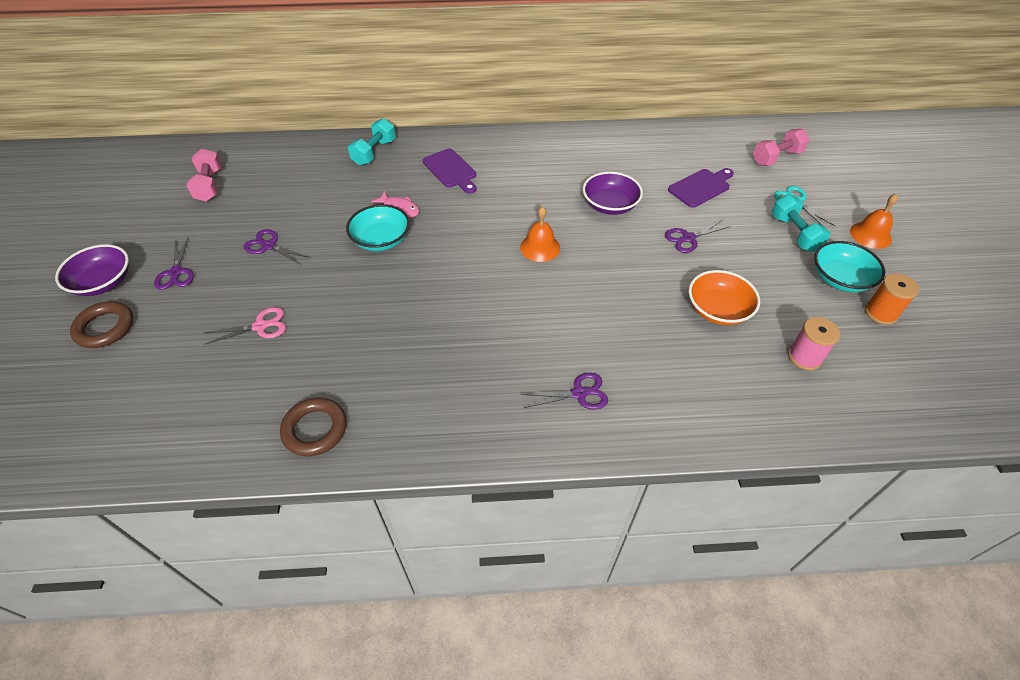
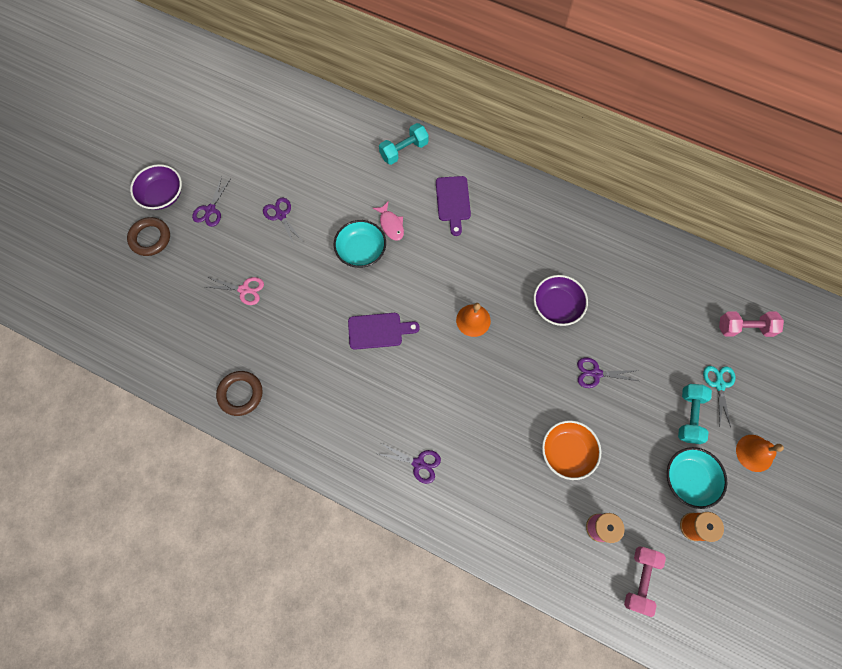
camera: 30 degrees right, 20 degrees up
pink dumbbell [186,148,221,202] -> pink dumbbell moved to [624,547,666,617]
purple cutting board [668,168,734,208] -> purple cutting board moved to [348,313,420,350]

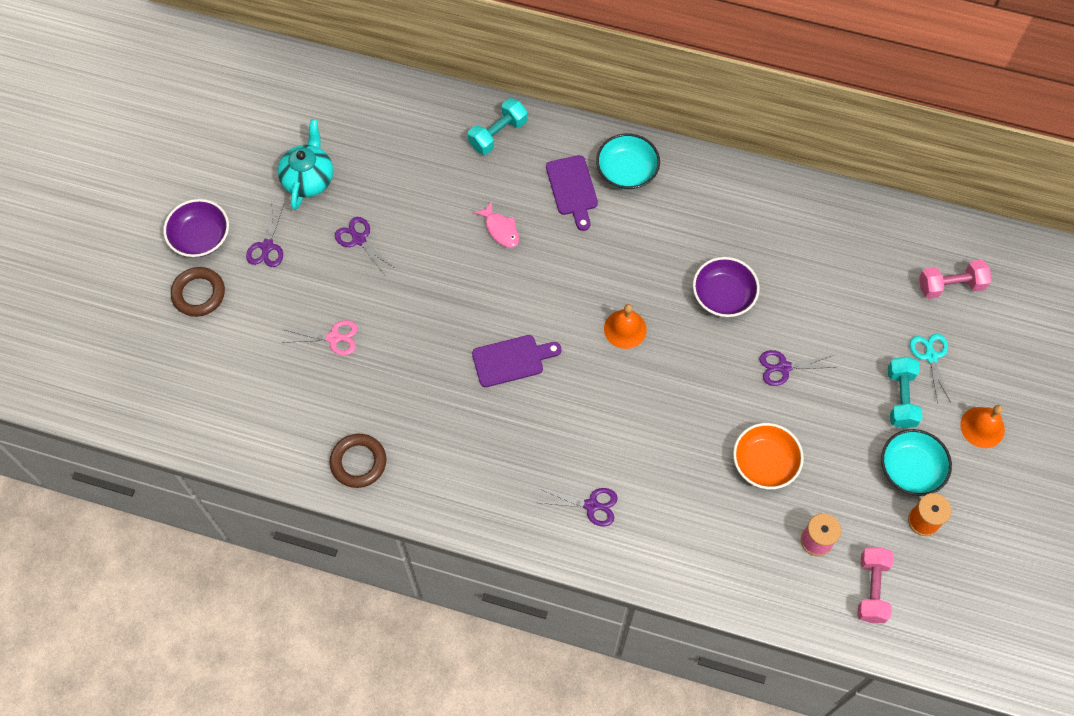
camera: 10 degrees left, 5 degrees down
turquoise bowl [334,220,386,268] -> turquoise bowl moved to [596,133,660,190]
none -> turquoise teapot [278,119,333,210]

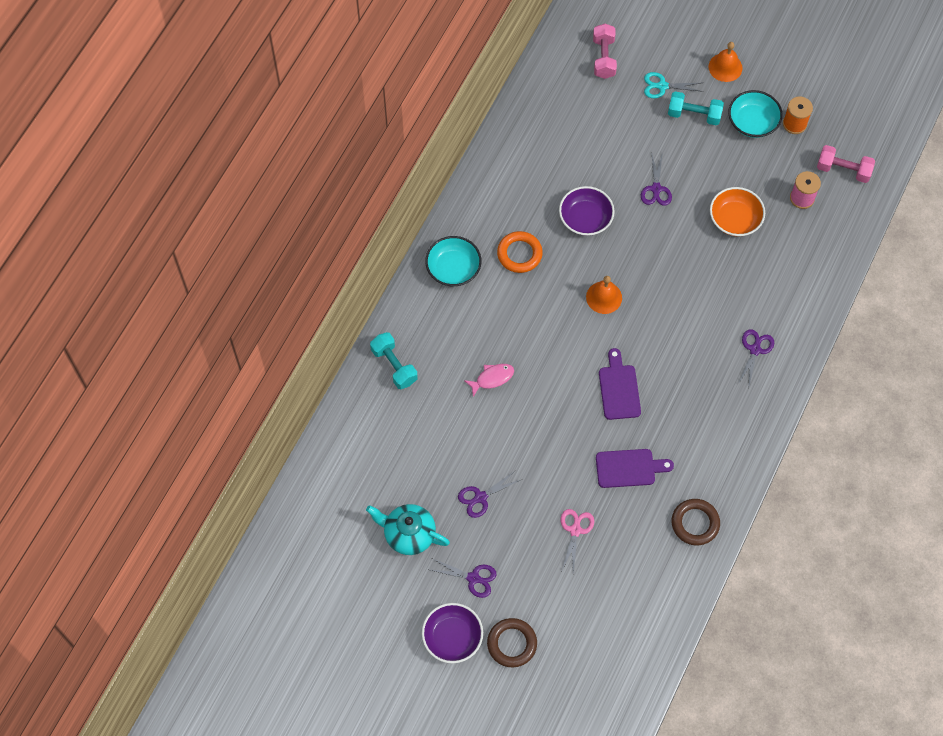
camera: 80 degrees left, 0 degrees up
purple cutting board [546,155,598,231] -> purple cutting board moved to [596,449,674,488]
none -> orange ring [497,231,543,273]

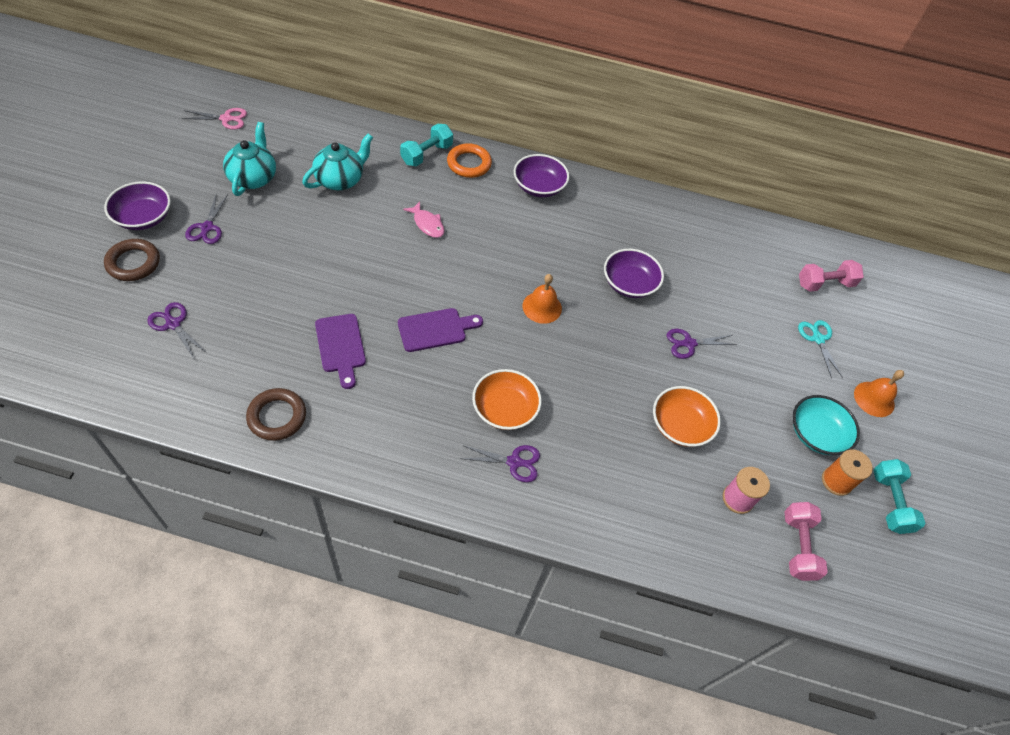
camera: 70 degrees right, 10 degrees down
turquoise bowl [425,236,482,286] -> purple bowl [514,154,569,197]
purple scissors [458,470,520,518] -> purple scissors moved to [147,302,207,360]
orange ring [497,231,543,273] -> orange ring moved to [447,143,492,178]
pink scissors [561,509,594,574] -> pink scissors moved to [182,108,247,130]
turquoise dumbbell [668,91,724,126] -> turquoise dumbbell moved to [873,459,926,534]
none -> turquoise teapot [302,133,373,190]
none -> orange bowl [472,369,542,430]

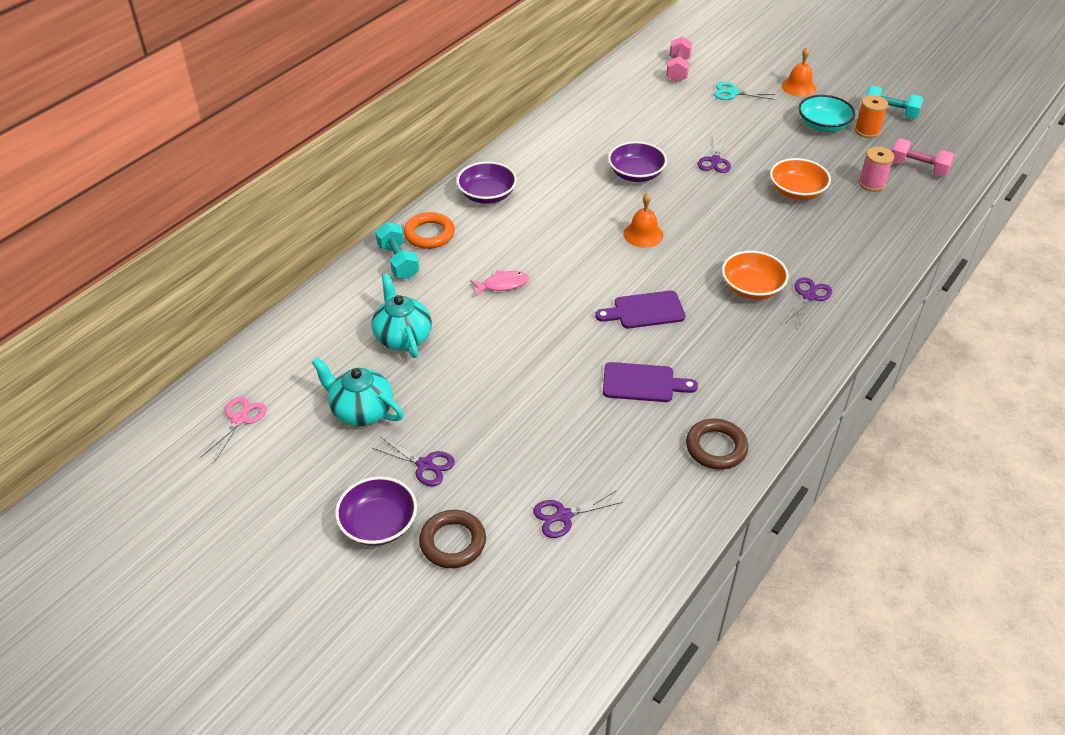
camera: 60 degrees left, 10 degrees down
purple cutting board [398,308,483,352] -> purple cutting board turned 105 degrees counterclockwise [595,291,685,328]

